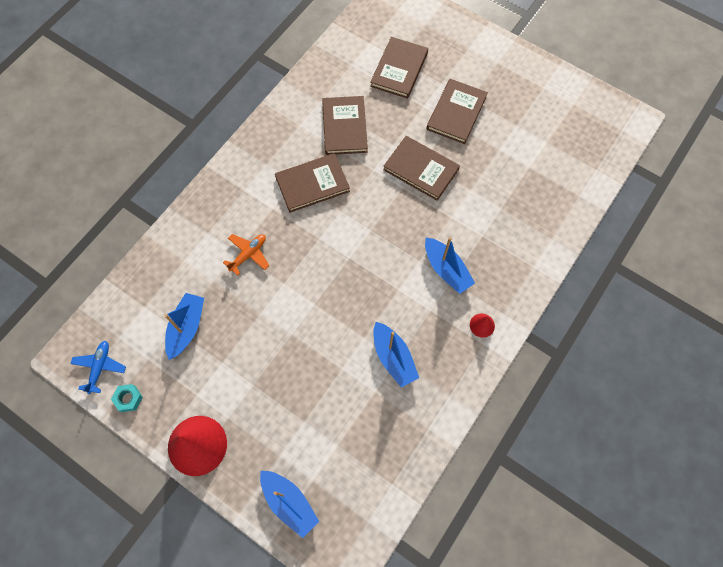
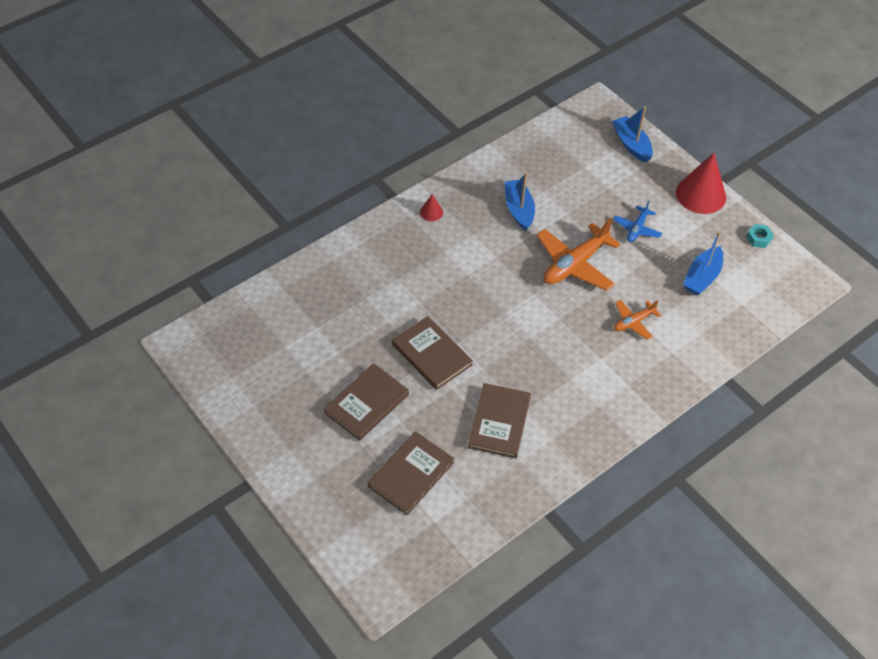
camera: 165 degrees left, 15 degrees down
blue plane [70,341,126,394] -> blue plane moved to [613,201,662,242]
brown book [275,153,350,213] -> none
blue boat [425,237,475,294] -> none
none -> orange plane [536,218,620,291]

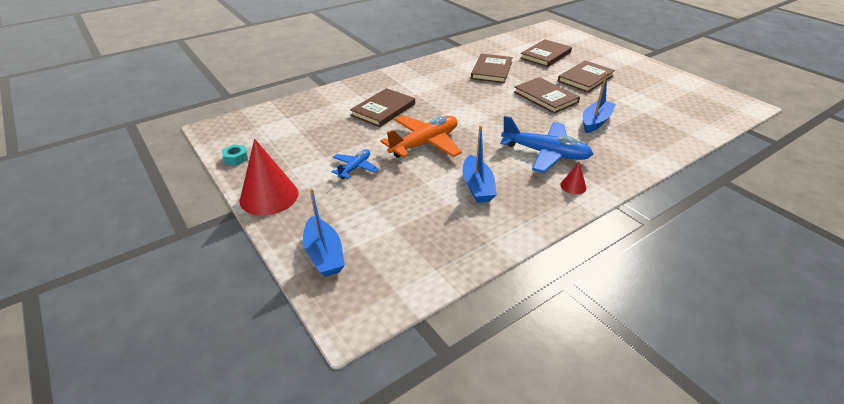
camera: 175 degrees left, 15 degrees down
orange plane [614,300,661,340] -> brown book [350,88,415,127]
blue boat [683,231,723,295] -> blue boat moved to [583,73,616,133]
none -> blue plane [500,116,593,173]

